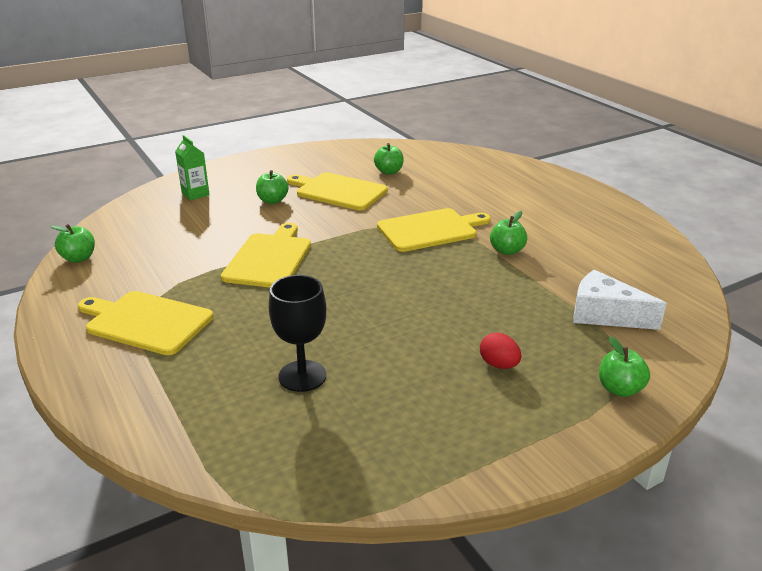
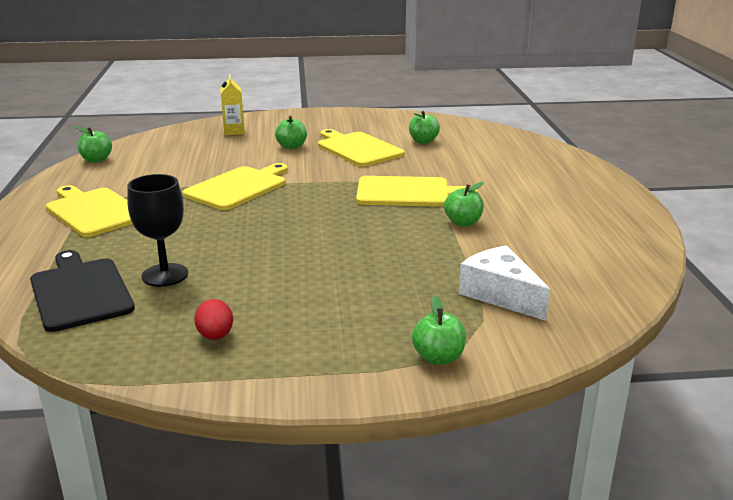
camera: 25 degrees right, 5 degrees down
green carton [175,135,210,200] -> yellow carton [220,74,245,135]
red egg [480,333,521,369] -> red egg moved to [194,299,233,340]
none -> black cutting board [30,250,135,332]

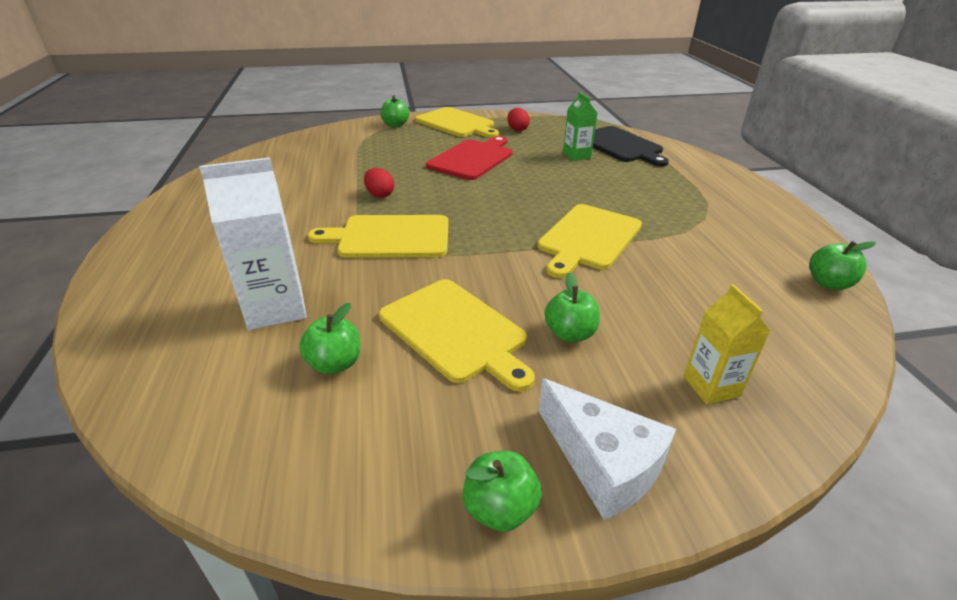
camera: 175 degrees right, 10 degrees up
yellow cutting board [46,185,133,237] -> yellow cutting board moved to [415,107,499,138]
black goblet [127,174,188,287] -> green carton [563,92,597,161]
green apple [444,182,484,227] -> green apple moved to [463,451,542,532]
white cheese [459,246,550,321] -> white cheese moved to [539,378,676,520]
none -> white carton [199,157,307,330]
none -> red egg [364,168,394,198]
none -> red cutting board [426,136,512,180]

